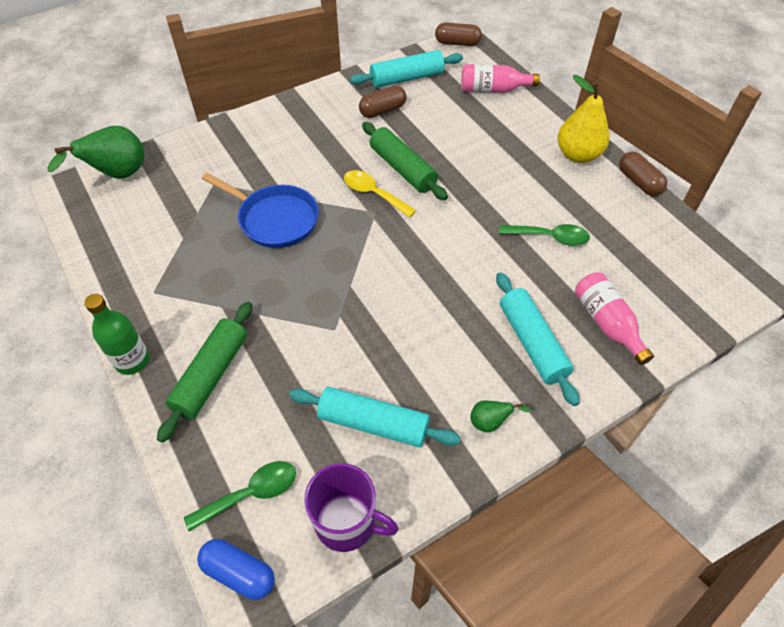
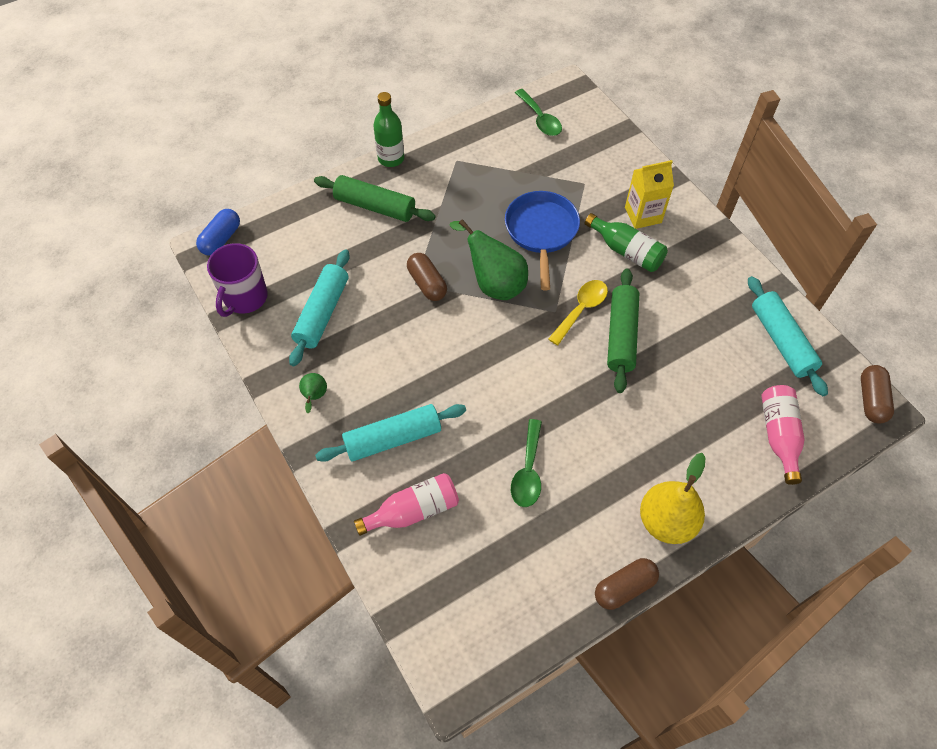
camera: 90 degrees right, 5 degrees up
green pear [48,126,144,178] -> green pear moved to [450,219,528,300]
green spoon [184,461,296,531] -> green spoon moved to [515,89,562,136]
blue pan [202,173,319,248] -> blue pan turned 150 degrees clockwise [505,191,580,290]
brown capsule [359,86,406,118] -> brown capsule moved to [407,253,447,301]
green rolling pin [362,122,448,200] -> green rolling pin turned 45 degrees counterclockwise [607,268,639,393]
none -> green bottle [585,213,668,272]
none -> yellow carton [625,160,674,229]

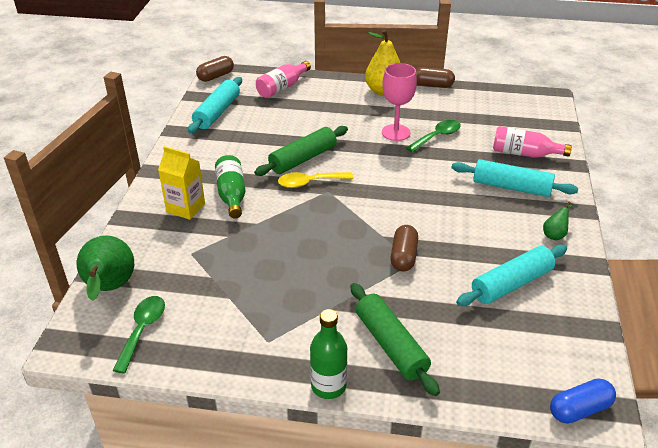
camera: 140 degrees left, 20 degrees down
purple mug [207,243,268,317] -> none
green pear [450,219,528,300] -> green pear moved to [77,235,134,301]
blue pan [505,191,580,290] -> none
none -> pink goblet [382,63,417,141]

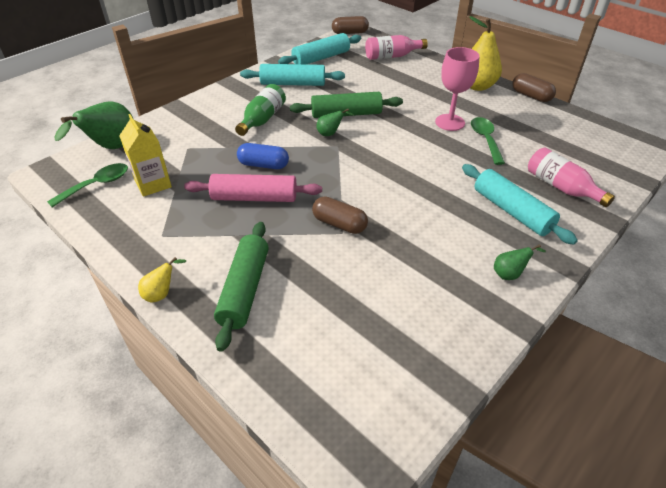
camera: 35 degrees right, 5 degrees up
yellow carton [158,146,205,220] -> yellow carton moved to [119,114,172,197]
yellow spoon [278,172,354,188] -> green pear [316,109,355,136]
green bottle [310,309,347,399] -> yellow pear [138,257,186,302]
brown capsule [390,225,418,271] -> brown capsule turned 75 degrees clockwise [312,196,368,234]
green spoon [406,120,461,152] -> green spoon turned 90 degrees counterclockwise [471,117,505,165]
turquoise rolling pin [456,245,567,306] -> turquoise rolling pin moved to [240,64,345,86]
blue capsule [550,378,616,424] -> blue capsule moved to [237,143,289,169]
none -> pink rolling pin [184,174,322,202]

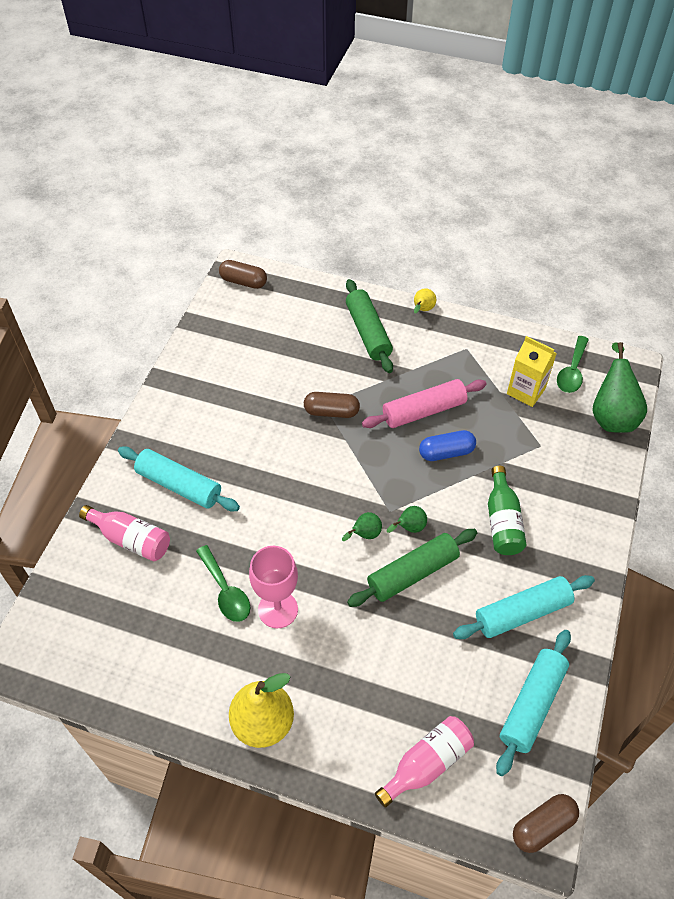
camera: 155 degrees right, 10 degrees up
green pear [494,244,546,280] -> green pear moved to [342,512,382,541]
brown capsule [512,73,556,102] -> brown capsule moved to [219,260,267,289]

